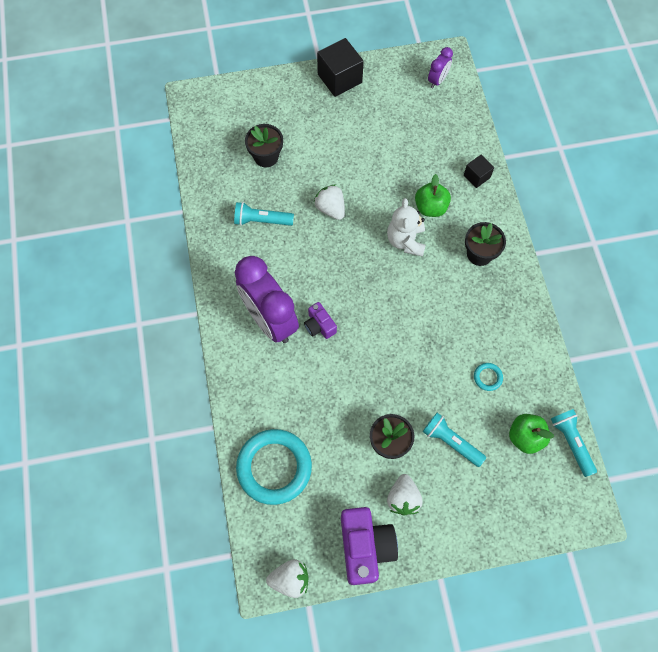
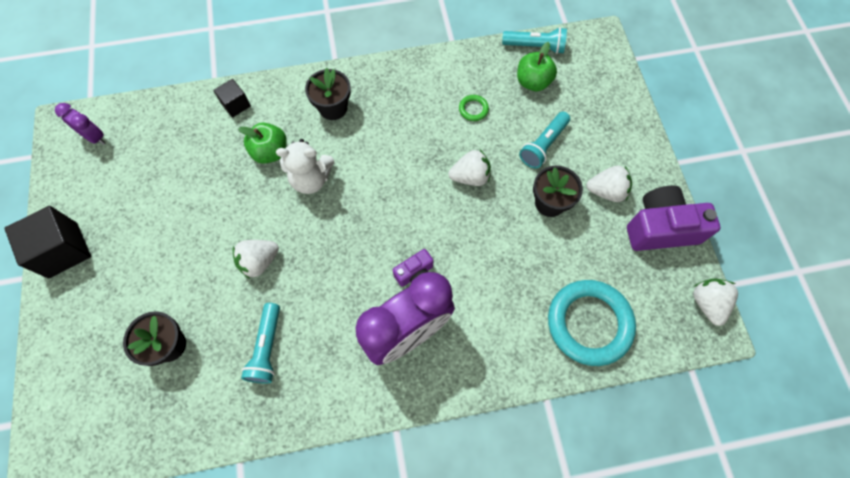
camera: 90 degrees left, 0 degrees up
turquoise ring [474,363,503,391] -> green ring [459,95,489,121]
turquoise flashlight [551,409,597,477] -> turquoise flashlight turned 150 degrees counterclockwise [502,27,567,54]
none -> white strawberry [448,150,491,186]

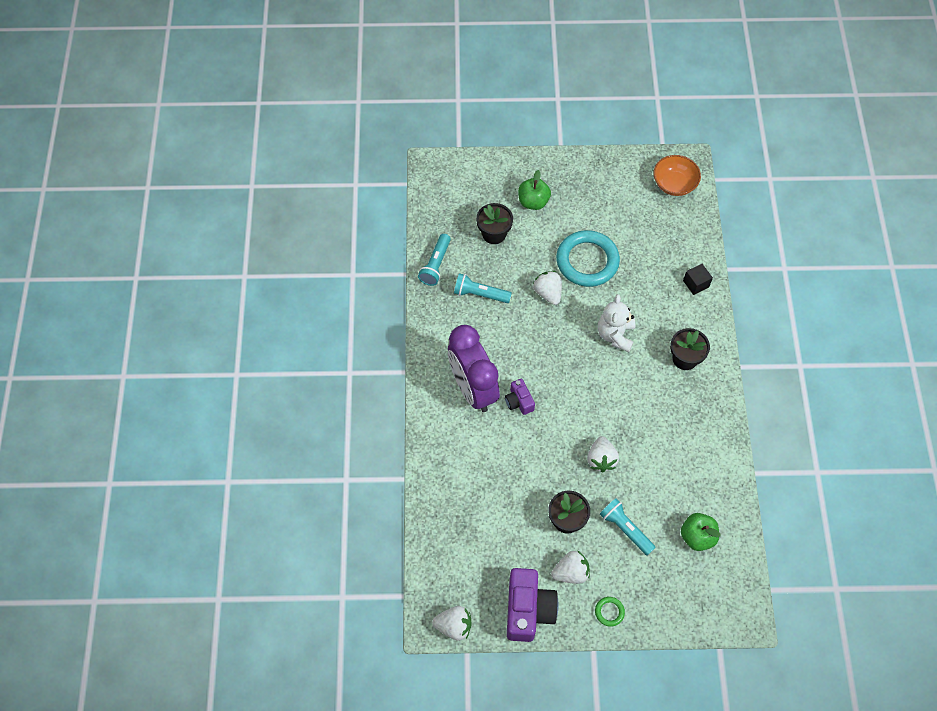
camera: 100 degrees right, 5 degrees down
black cube [4,206,91,279] -> none
purple clock [55,103,105,145] -> orange bowl [653,155,701,196]
green apple [238,123,286,164] -> green apple moved to [518,170,551,210]
green ring [459,95,489,121] -> green ring moved to [595,597,625,627]
turquoise flashlight [502,27,567,54] -> turquoise flashlight moved to [418,234,451,286]
turquoise ring [548,280,636,366] -> turquoise ring moved to [556,230,620,287]
white strawberry [586,165,632,202] -> white strawberry turned 120 degrees counterclockwise [551,550,590,584]

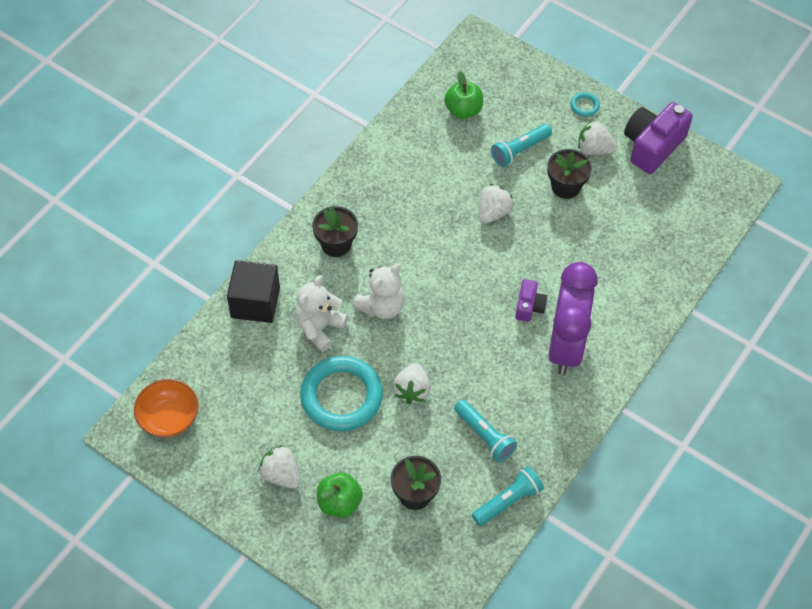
camera: 145 degrees left, 5 degrees down
white strawberry [432,606,471,641] -> white strawberry moved to [258,445,301,488]
green ring [595,597,625,627] -> turquoise ring [570,92,600,117]
turquoise flashlight [600,498,656,556] -> turquoise flashlight turned 60 degrees clockwise [491,124,552,167]
black cube [683,264,713,295] -> black cube [227,260,280,323], size x1.79
none -> white teddy bear [295,275,348,352]

